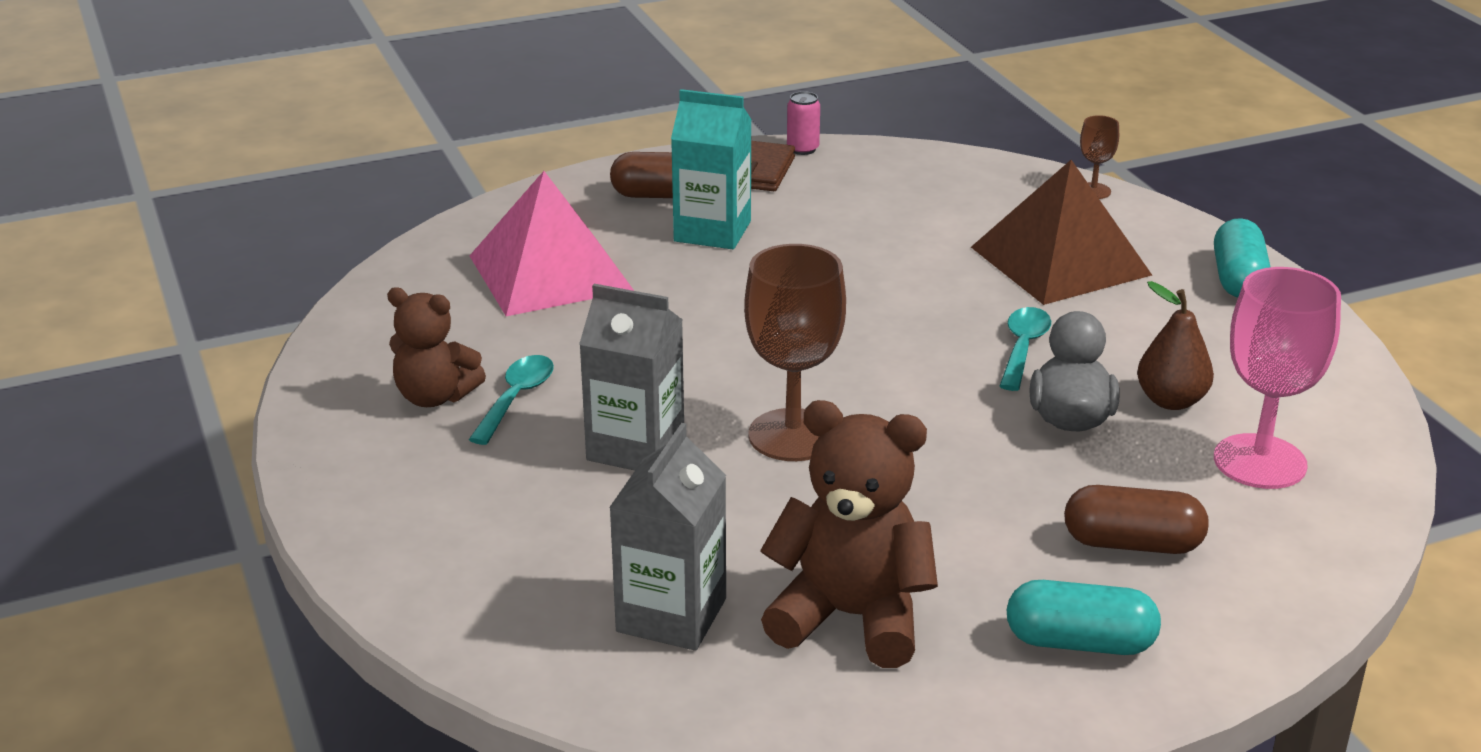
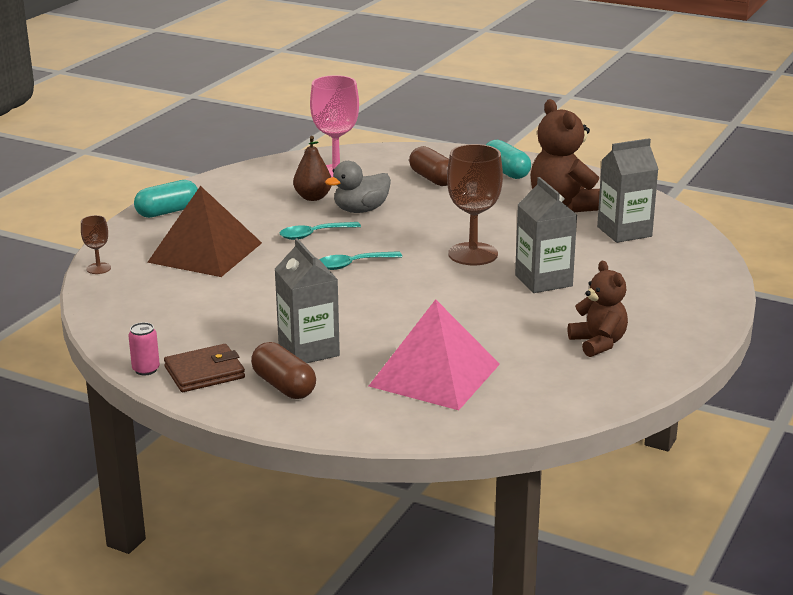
camera: 130 degrees left, 5 degrees down
turquoise spoon [469,355,554,445] -> turquoise spoon moved to [319,251,402,270]
turquoise carton [671,89,752,249] -> grey carton [275,238,340,363]

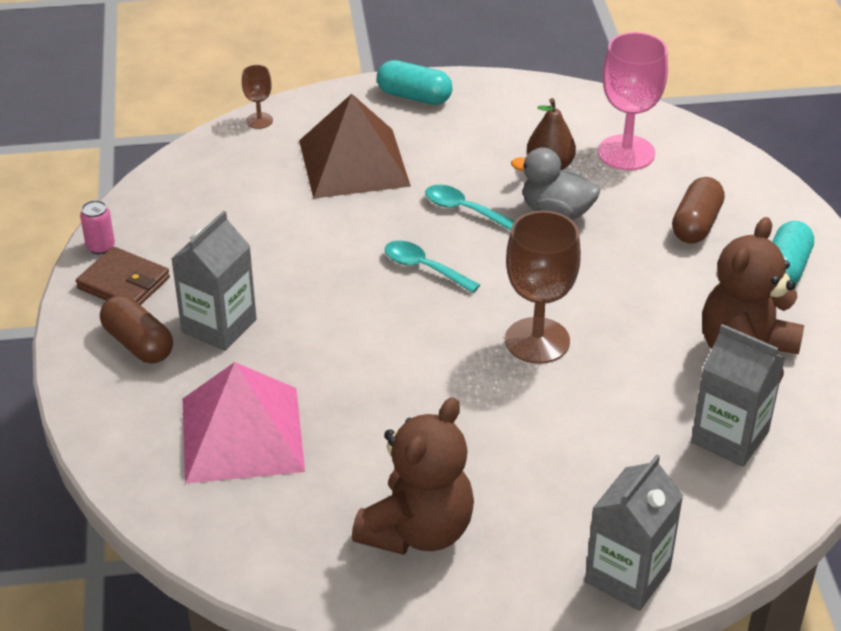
camera: 55 degrees right, 15 degrees up
brown capsule [251,342,316,399] -> brown capsule turned 60 degrees counterclockwise [100,295,173,364]
grey carton [515,177,577,293] -> grey carton moved to [585,454,683,611]
brown teddy bear [568,261,628,357] -> brown teddy bear [352,397,474,555], size x1.55

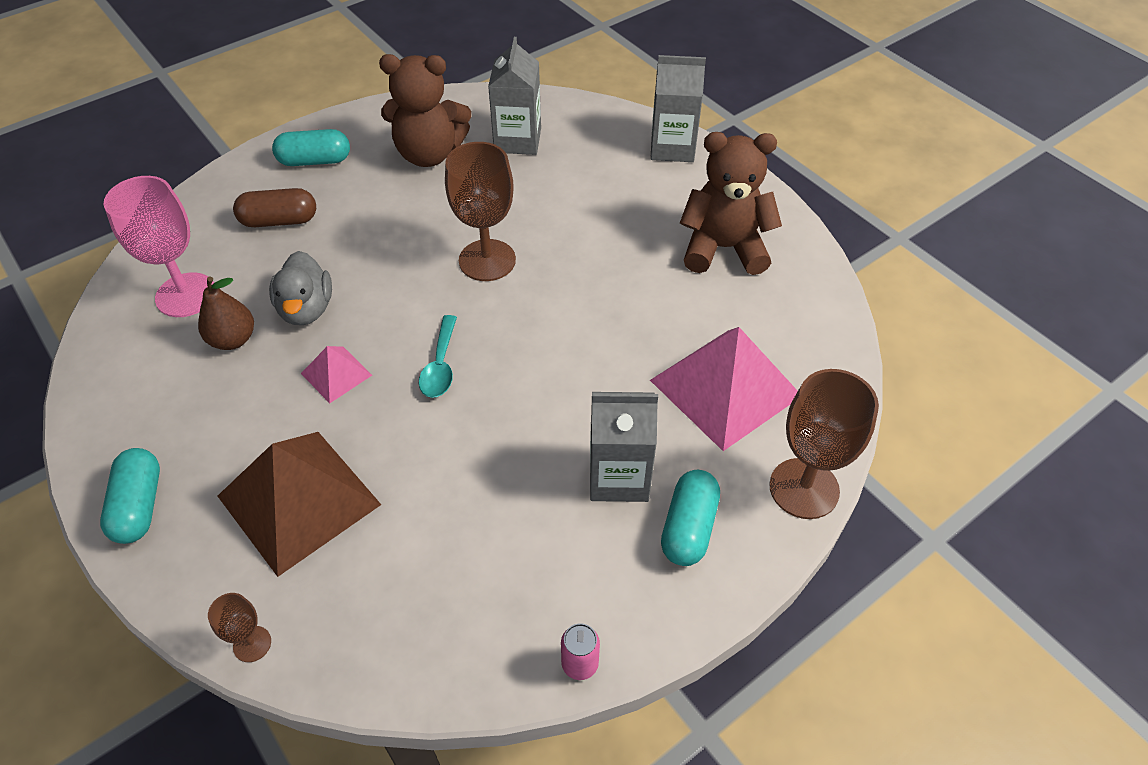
camera: 120 degrees left, 10 degrees up
brown wallet [76,246,170,305] -> none
brown capsule [100,295,173,364] -> turquoise capsule [661,470,720,566]
turquoise spoon [425,185,515,230] -> pink pyramid [301,346,372,403]
none -> brown goblet [769,369,879,519]

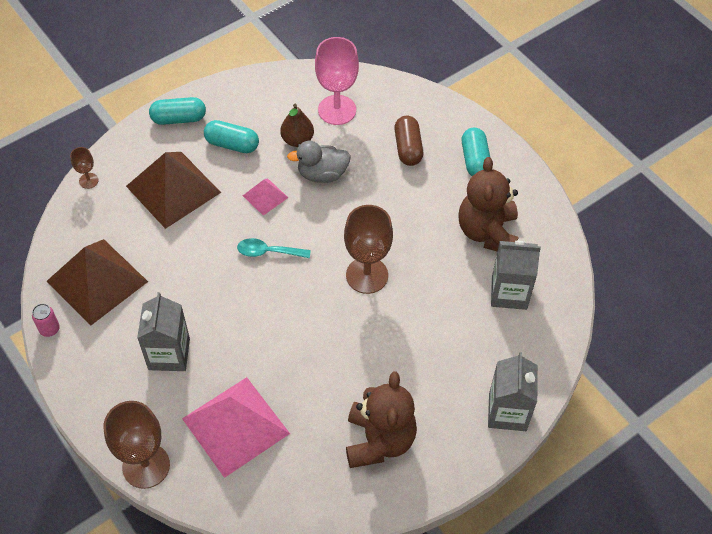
camera: 90 degrees right, 5 degrees up
turquoise capsule [661,470,720,566] -> turquoise capsule moved to [204,120,259,153]
none -> brown pyramid [47,239,148,326]

